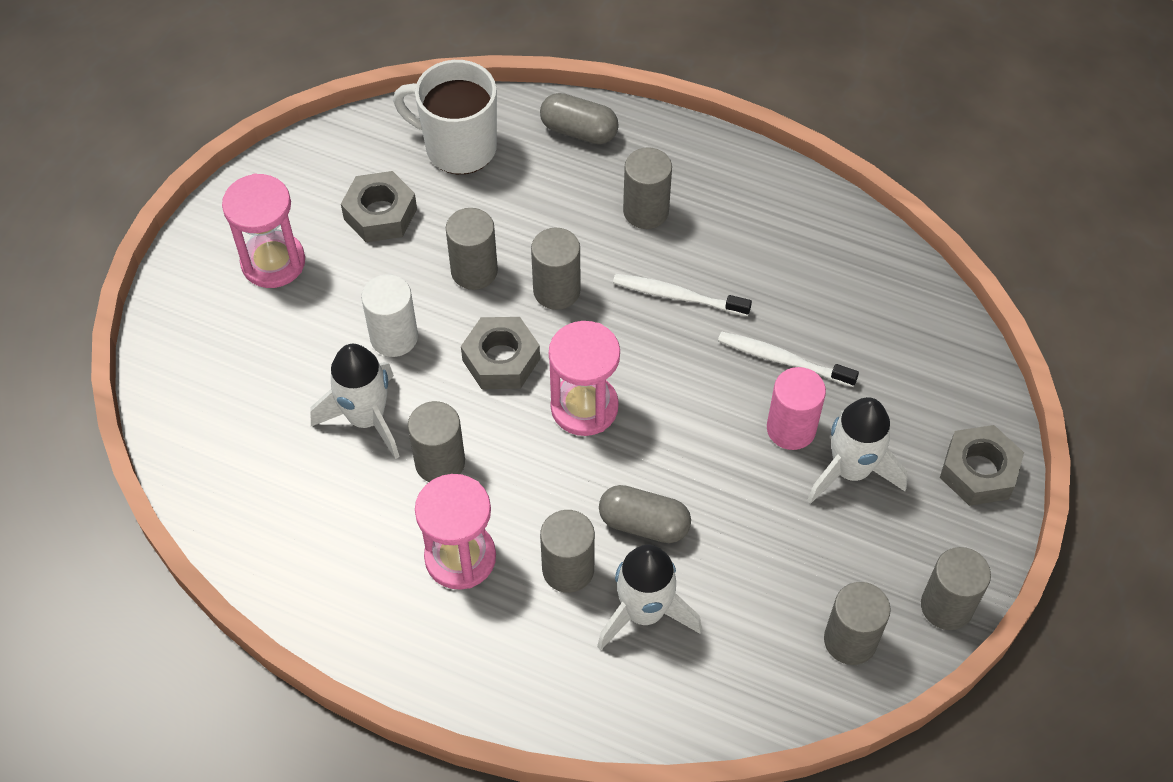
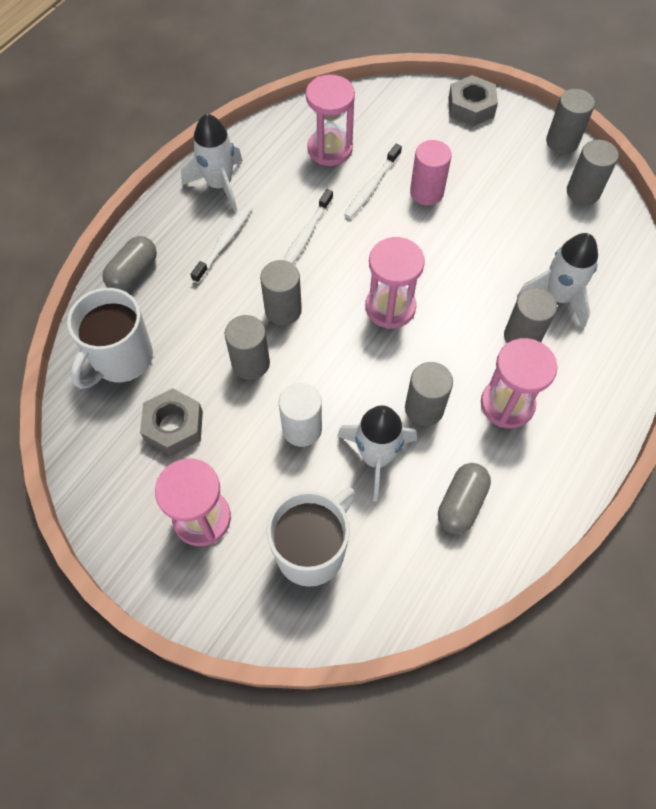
camera: 80 degrees left, 5 degrees up
grey nut [461,317,540,389] -> none
grey capsule [599,485,691,543] -> grey capsule moved to [438,463,491,534]
grey cylinder [623,147,672,229] -> white toothbrush [190,204,252,283]
white rocket [807,397,908,504] -> white rocket moved to [181,113,243,212]
none -> white mug [267,488,356,587]
none -> pink hourglass [306,75,355,166]

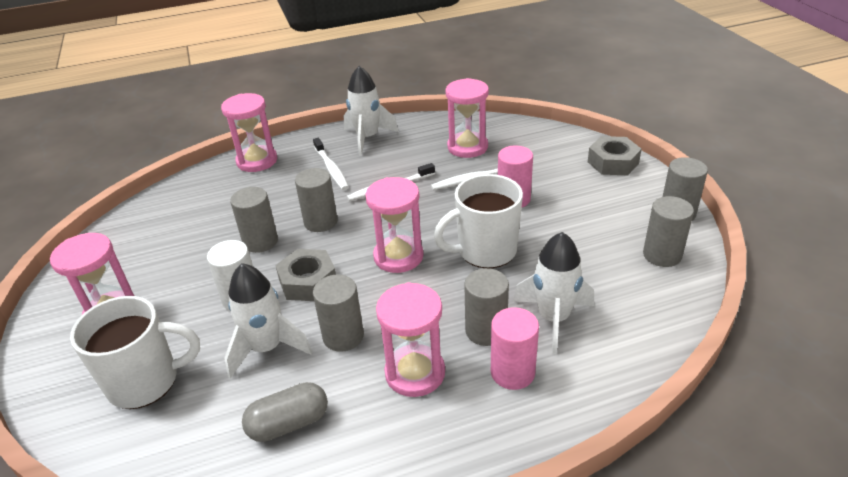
camera: 40 degrees right, 25 degrees down
white mug [67,288,153,389] -> white mug moved to [434,174,523,268]
grey capsule [102,236,157,291] -> pink hourglass [221,93,277,172]
grey nut [140,388,203,456] -> grey nut moved to [275,249,336,301]
white toothbrush [190,204,252,283] -> white toothbrush turned 90 degrees clockwise [313,138,349,190]
none -> pink cylinder [491,307,539,390]

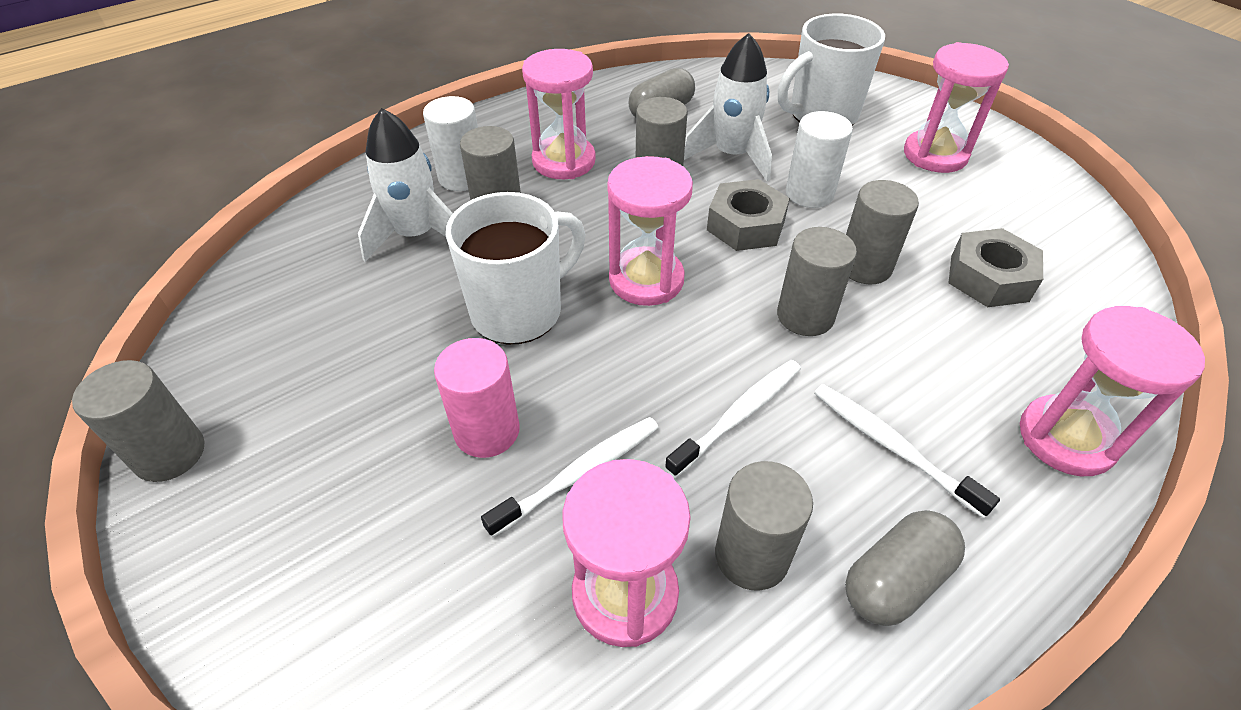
camera: 160 degrees right, 10 degrees up
white rocket [344,66,399,156] -> grey capsule [845,510,965,626]
pink cylinder [491,307,539,390] -> white cylinder [423,96,478,191]
grey nut [588,136,642,175] -> grey nut moved to [948,228,1043,307]
grey cylinder [643,196,694,267] -> grey cylinder moved to [715,461,813,591]

